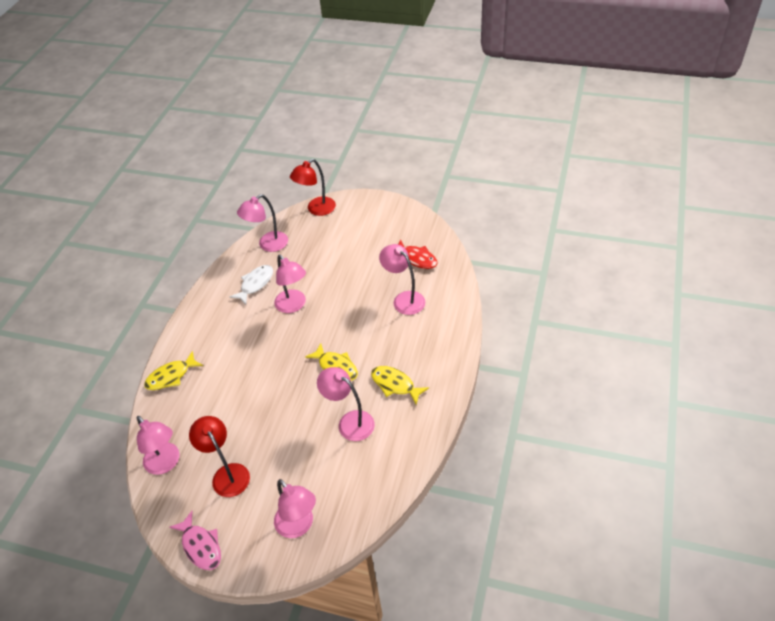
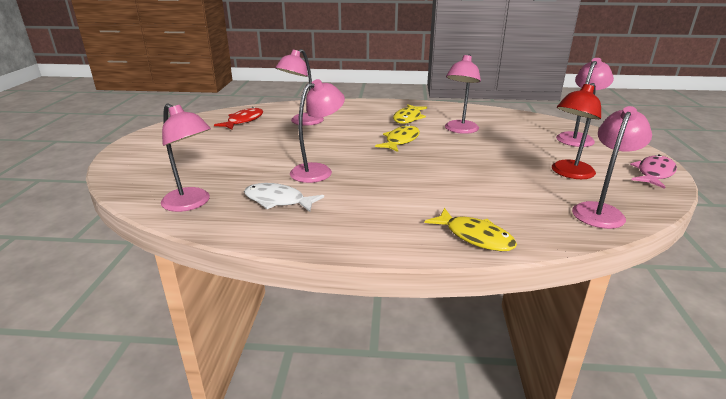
camera: 105 degrees left, 20 degrees down
red lamp [290,159,336,216] -> none

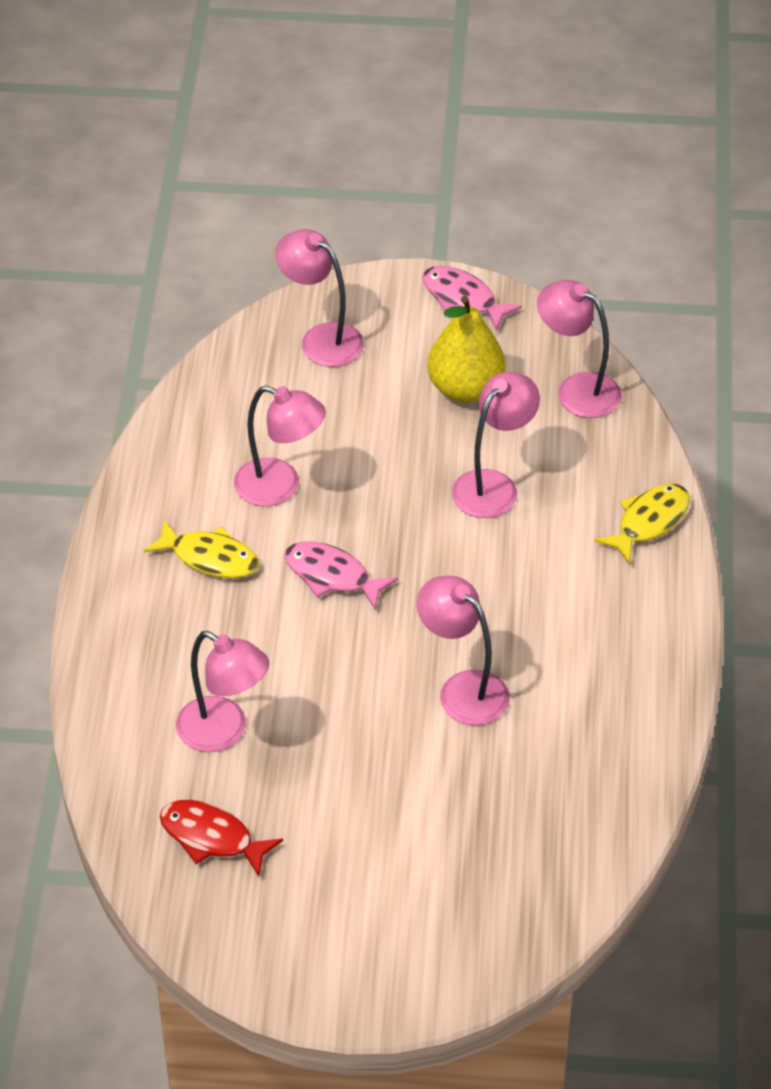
camera: 90 degrees left, 20 degrees up
pink lamp [161,104,211,212] -> pink lamp moved to [452,372,540,518]
white fish [244,183,324,212] -> none
yellow fish [375,125,420,152] -> pink fish [284,542,398,610]
red lamp [552,83,601,179] -> yellow pear [427,296,505,403]

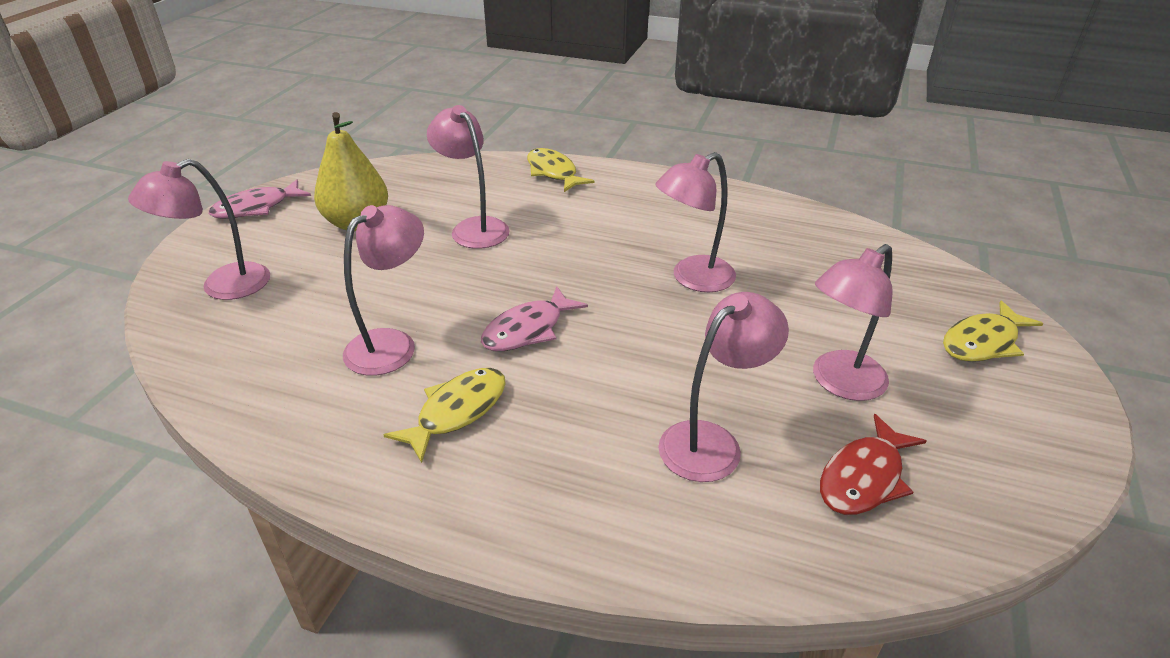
camera: 75 degrees left, 10 degrees down
pink lamp [537,280,622,418] -> pink lamp moved to [813,244,893,401]
none -> yellow fish [943,300,1044,362]

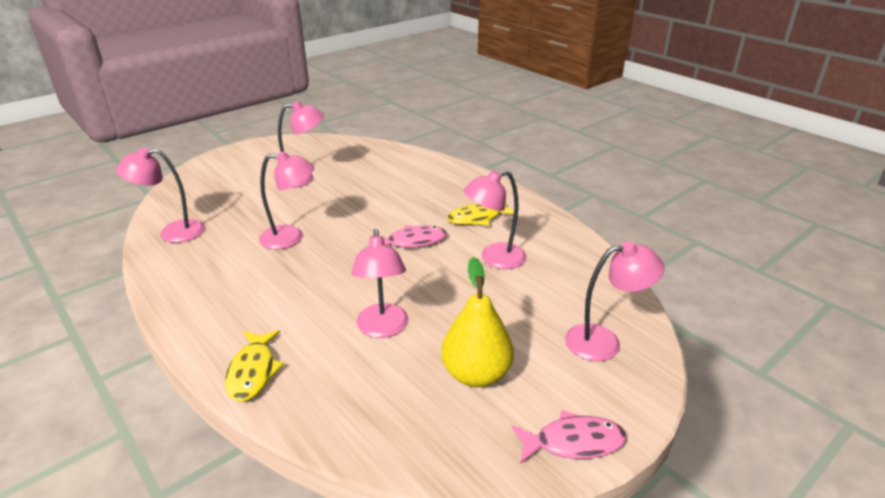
camera: 150 degrees left, 5 degrees down
pink lamp [658,292,789,482] -> pink lamp moved to [116,147,205,243]
red fish [820,414,926,515] -> none
yellow fish [943,300,1044,362] -> none

